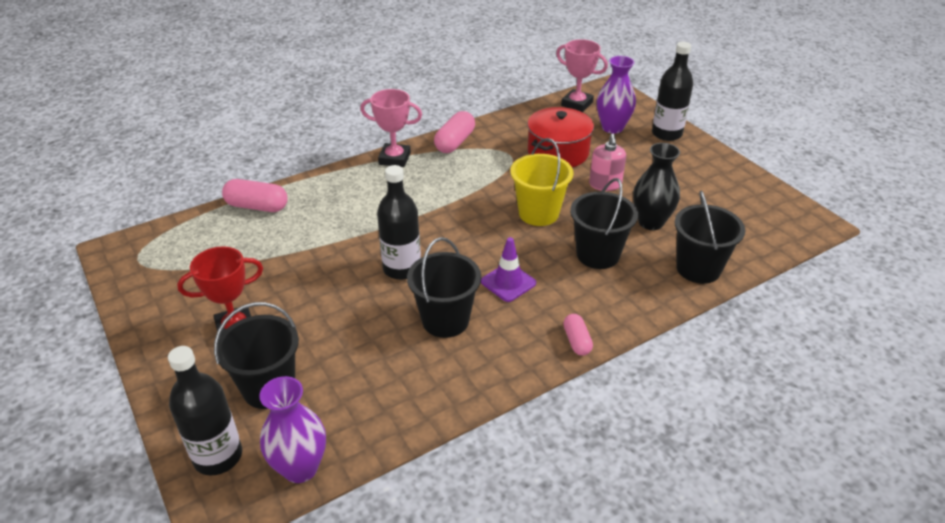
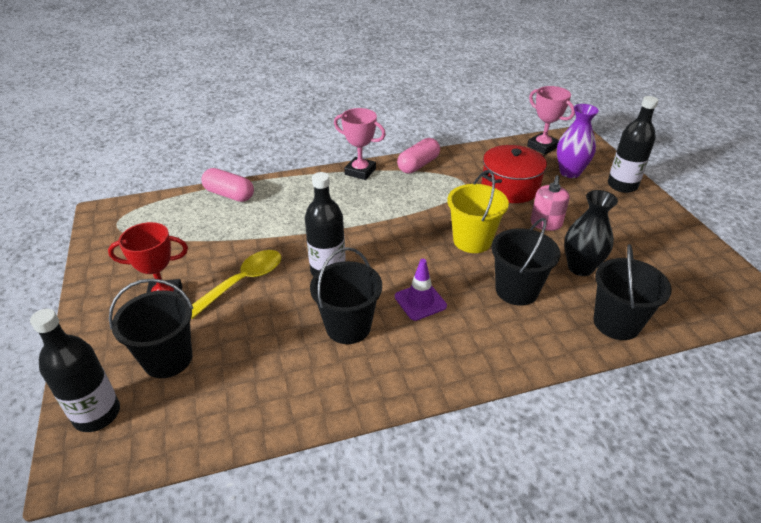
camera: 15 degrees right, 0 degrees up
purple vase [259,376,326,483] -> none
pink capsule [563,314,593,356] -> none
none -> yellow spoon [191,250,281,319]

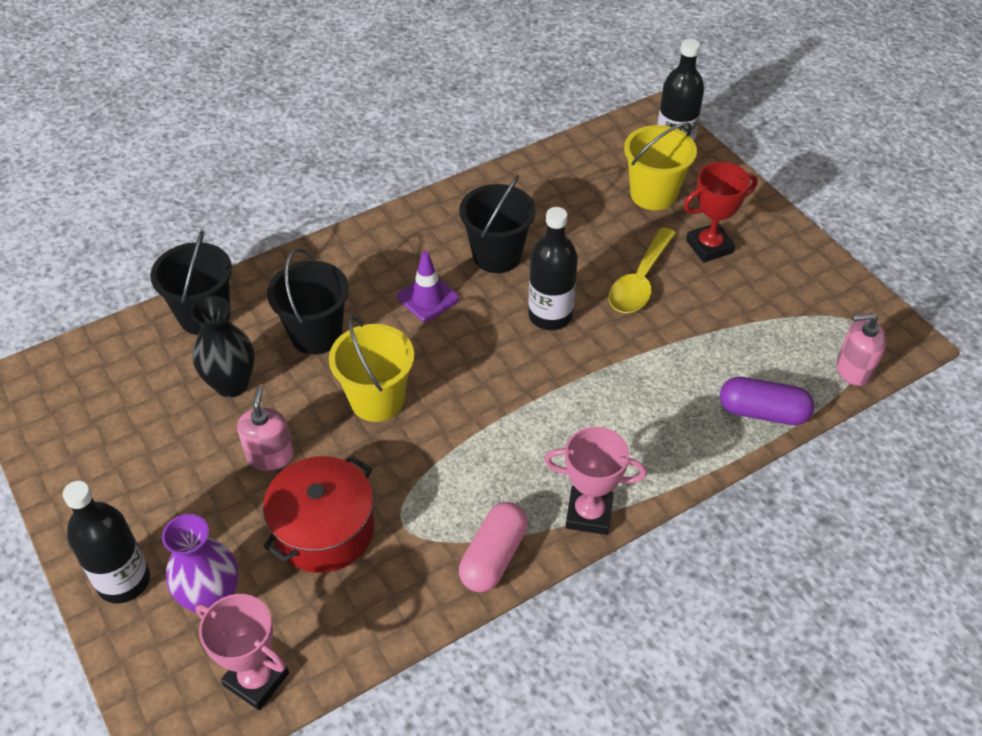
camera: 165 degrees right, 10 degrees up
black bucket [109,278,193,378] -> yellow bucket [624,122,697,210]
pink capsule [201,168,254,202] -> purple capsule [720,377,814,425]
none -> pink soap dispenser [836,313,887,386]

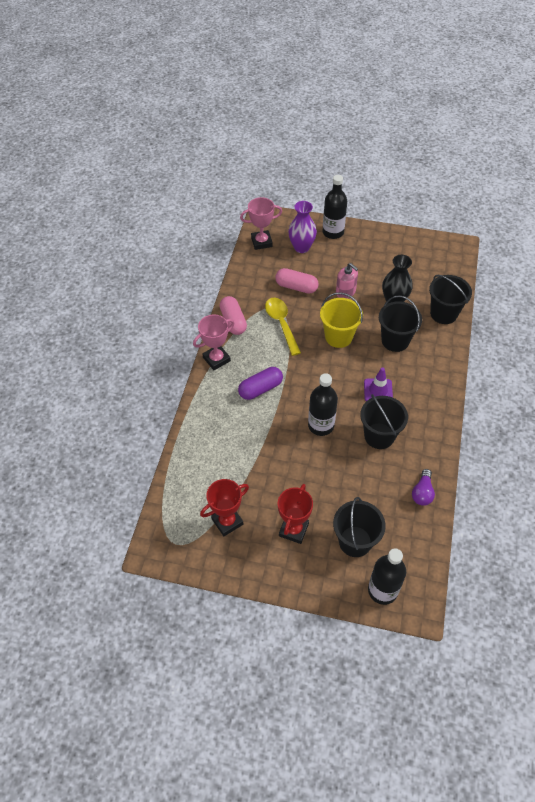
camera: 135 degrees right, 5 degrees up
red pot [263,455,374,573] -> pink capsule [275,268,319,294]
yellow spoon [609,227,676,313] -> yellow spoon moved to [265,298,301,356]
yellow bucket [624,122,697,210] -> black bucket [333,497,386,557]
purple capsule [720,377,814,425] -> purple capsule moved to [238,367,283,400]
pink soap dispenser [836,313,887,386] -> none
none -> red trophy [200,479,249,536]
none -> purple light bulb [412,469,435,506]

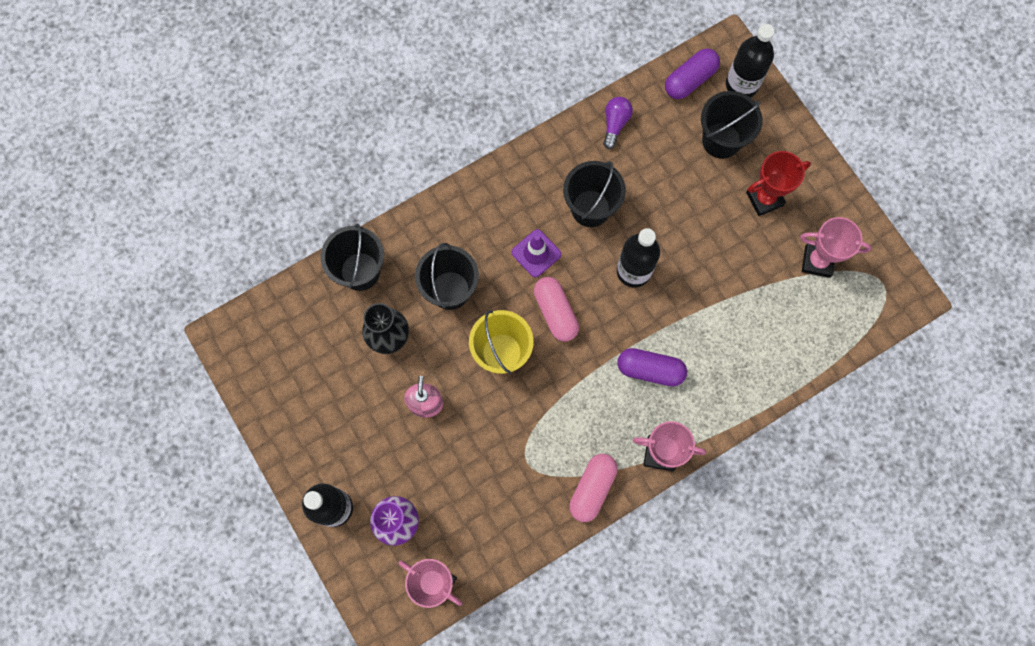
camera: 135 degrees left, 20 degrees up
red trophy [200,479,249,536] -> pink trophy [800,217,871,278]
yellow spoon [265,298,301,356] -> none
pink capsule [275,268,319,294] -> pink capsule moved to [534,277,579,341]
purple light bulb [412,469,435,506] -> purple light bulb turned 45 degrees counterclockwise [603,97,633,149]
none -> purple capsule [665,48,720,99]

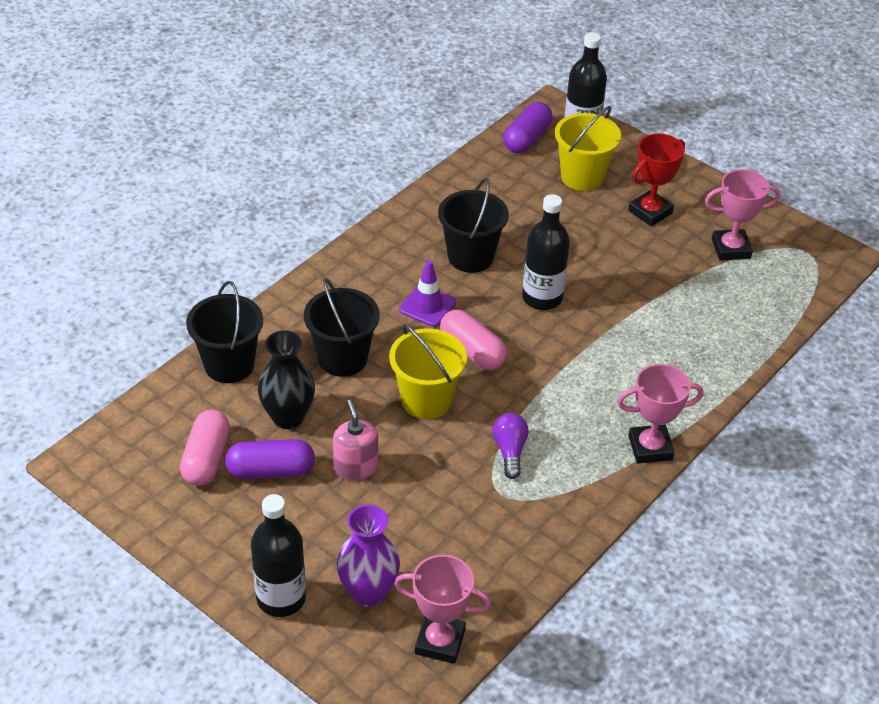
camera: 20 degrees left, 30 degrees down
pink capsule [569,454,617,522] -> pink capsule moved to [180,410,230,486]
purple light bulb [603,97,633,149] -> purple light bulb moved to [493,413,529,479]
purple capsule [618,348,687,387] -> purple capsule moved to [225,439,315,479]
black bucket [701,91,762,159] -> yellow bucket [555,106,621,191]

